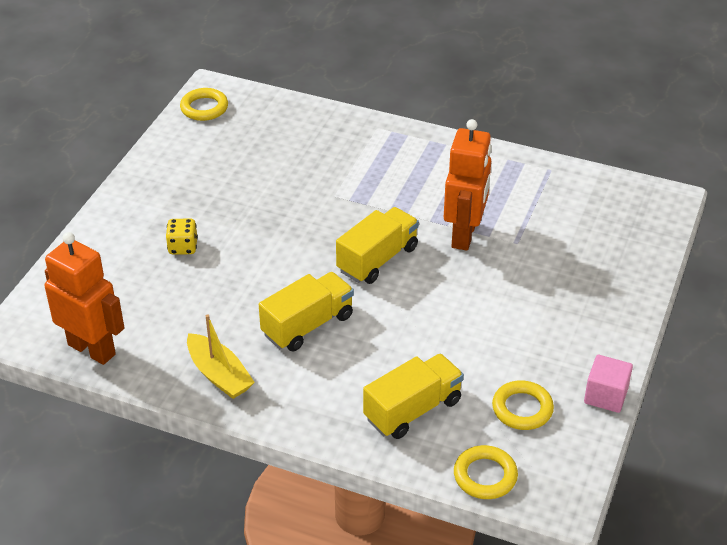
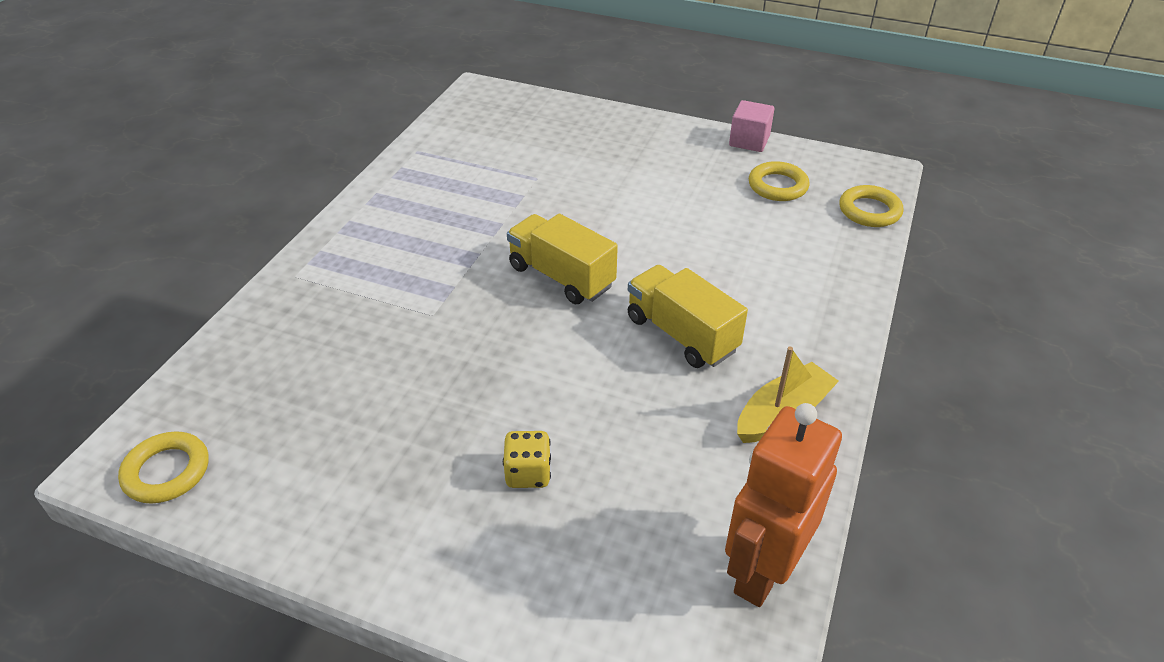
camera: 90 degrees left, 0 degrees up
yellow truck [363,354,464,439] -> none
orange robot [444,119,492,251] -> none

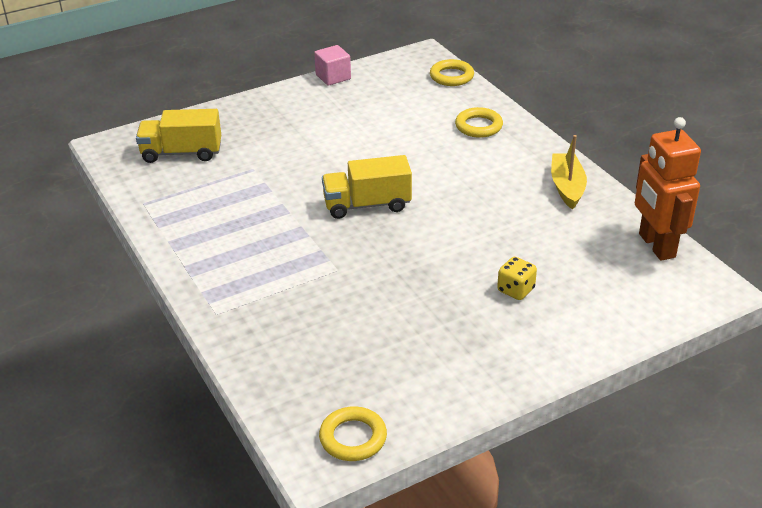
camera: 50 degrees left, 5 degrees down
yellow truck [628,265,748,368] -> yellow truck moved to [136,109,221,163]
yellow ring [749,161,809,201] -> yellow ring moved to [455,107,503,138]

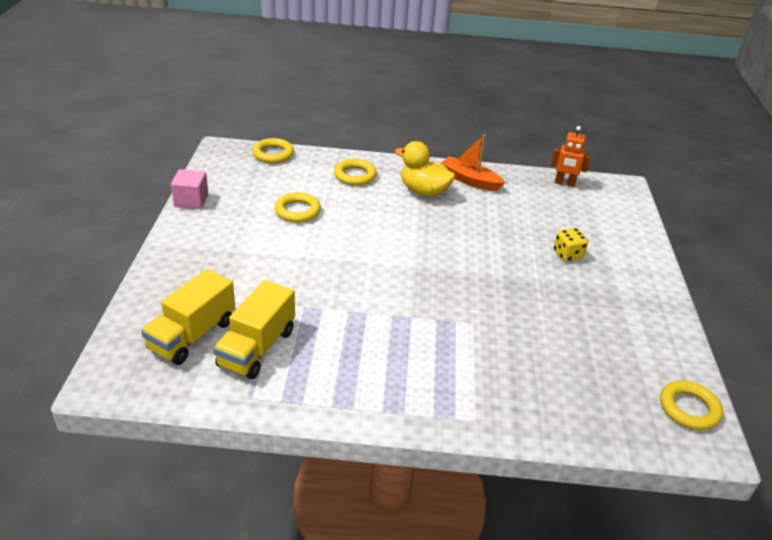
camera: 60 degrees left, 0 degrees up
yellow truck [322,155,412,219] -> yellow truck moved to [213,280,295,379]
yellow boat [551,135,587,210] -> orange boat [440,134,505,191]
orange robot [635,117,701,261] -> orange robot [551,126,591,187], size x0.57
none -> yellow ring [275,192,321,222]
none -> yellow duck [395,141,455,197]

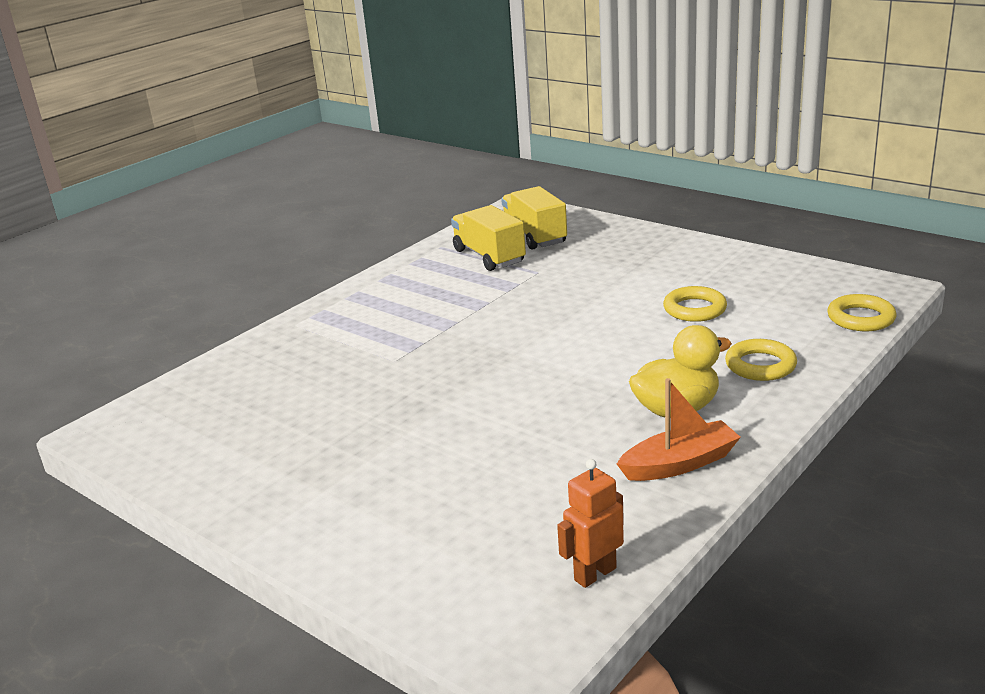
camera: 130 degrees right, 10 degrees down
pink cube [171,169,208,209] -> none
yellow dice [554,228,588,261] -> none
yellow ring [660,381,723,430] -> none

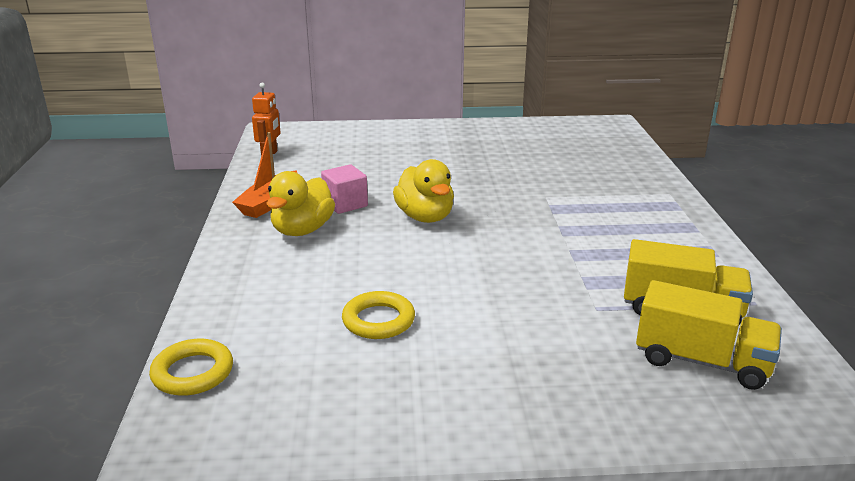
camera: 135 degrees right, 0 degrees up
yellow ring [725,339,797,381] -> none
none -> pink cube [321,164,368,214]
none -> yellow duck [393,159,454,223]

